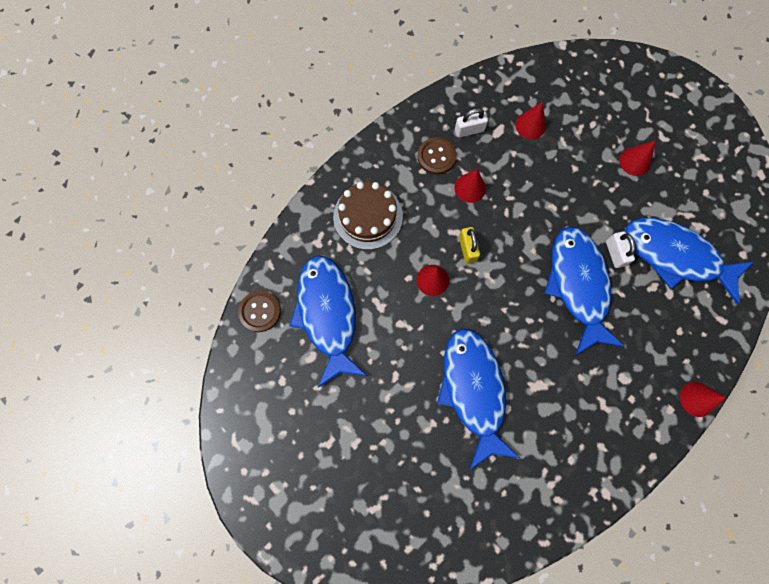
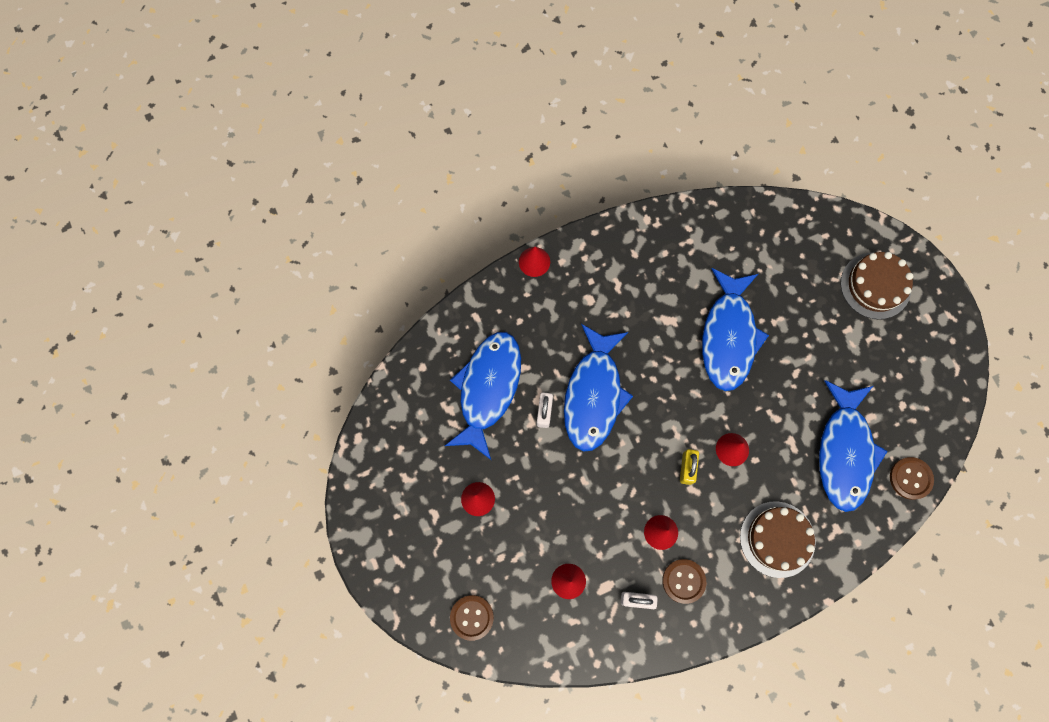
camera: 160 degrees left, 0 degrees up
blue fish [625,218,753,304] -> blue fish turned 120 degrees counterclockwise [445,332,521,460]
none -> brown button [450,595,494,641]
none -> brown cake [841,252,913,319]

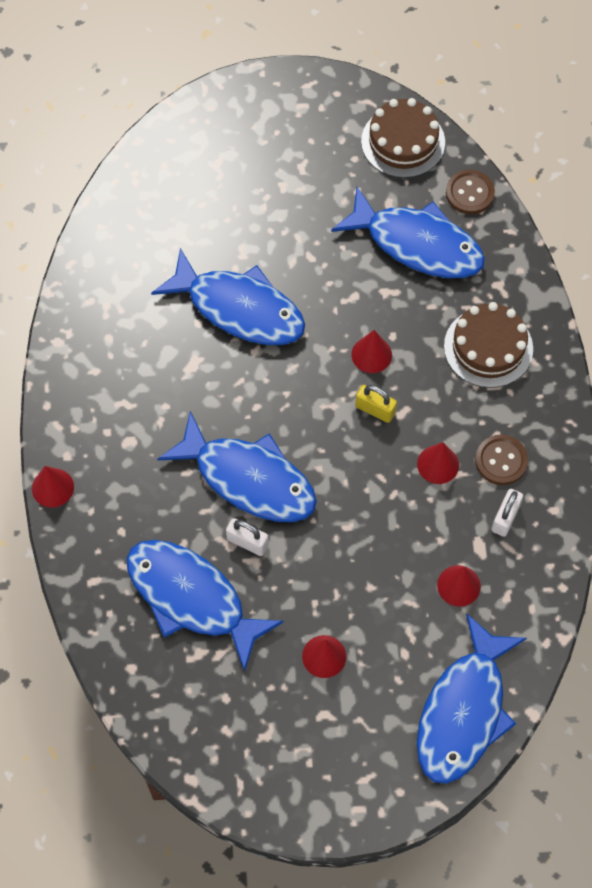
camera: 70 degrees left, 10 degrees down
brown button [450,595,494,641] -> blue fish [417,613,527,784]
brown cake [841,252,913,319] -> brown cake moved to [361,98,445,178]

